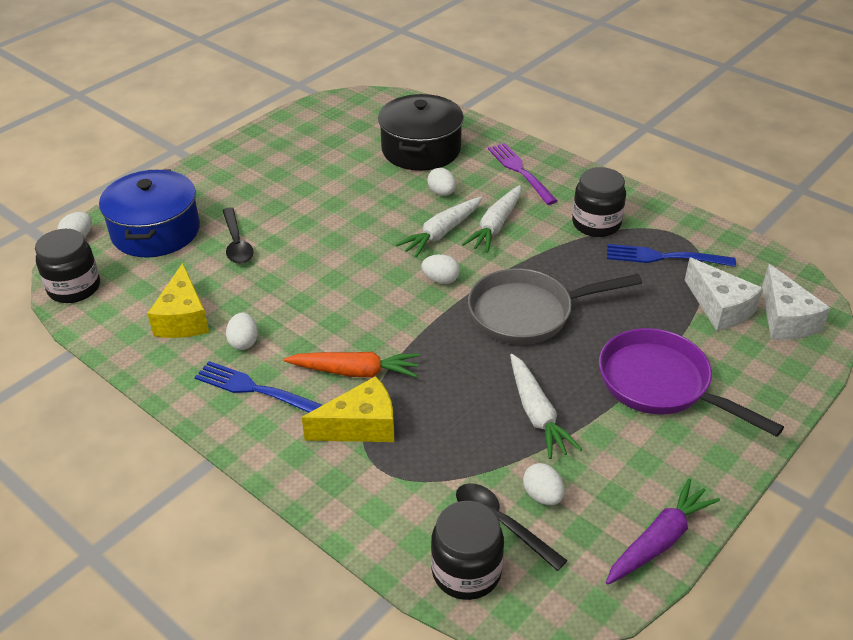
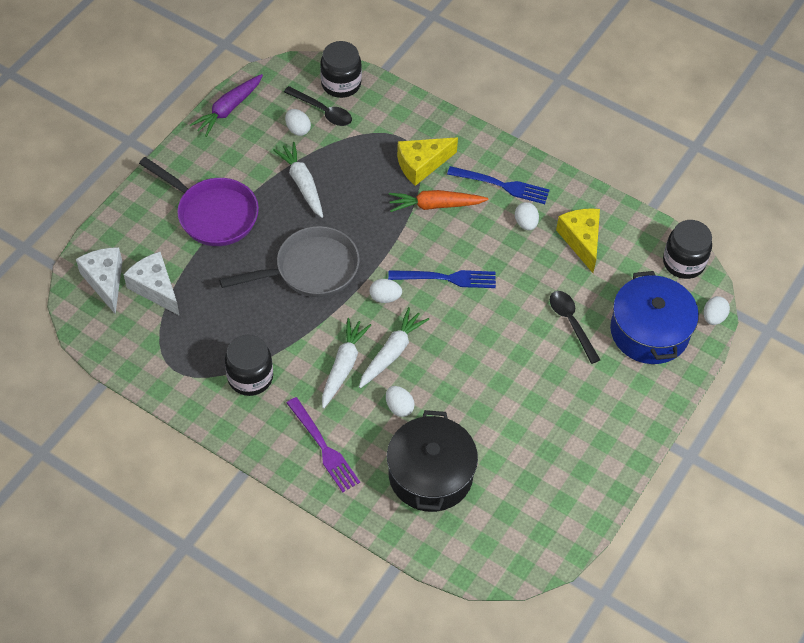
camera: 170 degrees right, 15 degrees up
blue fork [607,244,736,267] -> blue fork moved to [388,270,496,288]

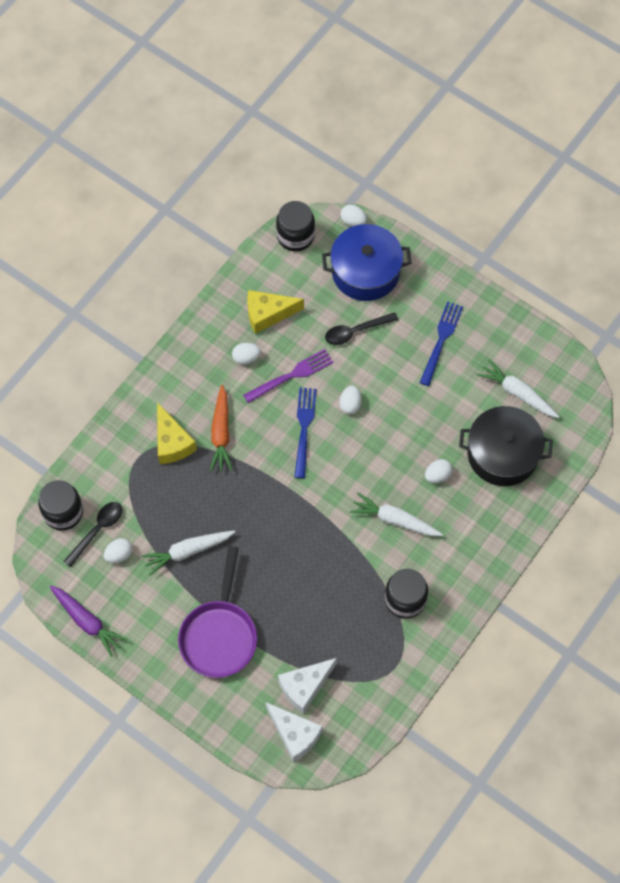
camera: 85 degrees left, 10 degrees up
white cheese [76,247,122,315] -> white cheese turned 120 degrees counterclockwise [265,702,323,762]
purple pan [139,157,259,246] -> purple pan turned 150 degrees clockwise [178,546,257,678]
grey pan [219,226,360,297] -> none
purple fork [287,397,360,492] -> purple fork moved to [243,349,334,403]
white carrot [359,307,429,388] -> white carrot moved to [477,359,560,418]
white egg [370,279,402,303] -> white egg moved to [339,386,362,414]
blue fork [447,166,549,204] -> blue fork moved to [420,301,463,386]

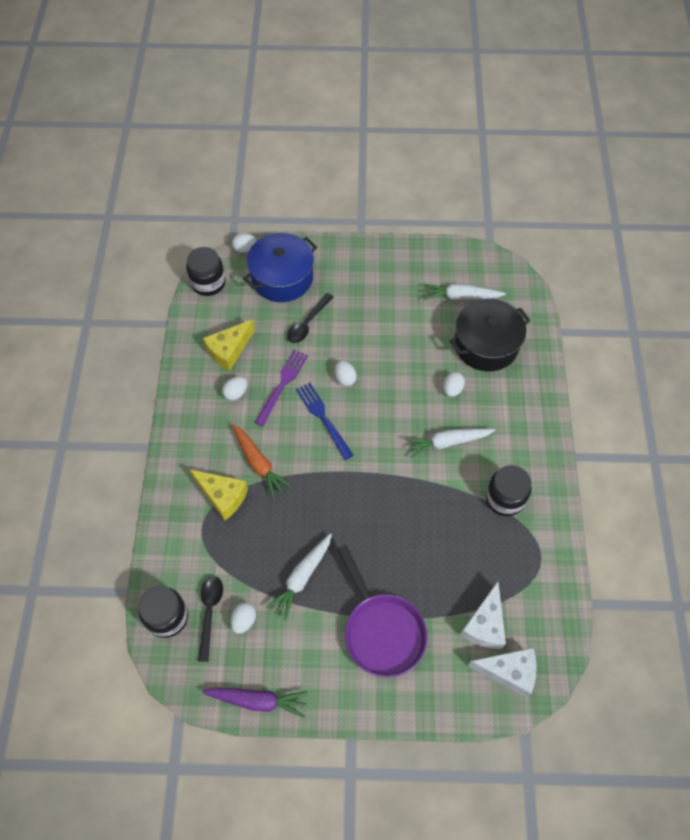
camera: 35 degrees left, 5 degrees down
blue fork [420,301,463,386] -> none

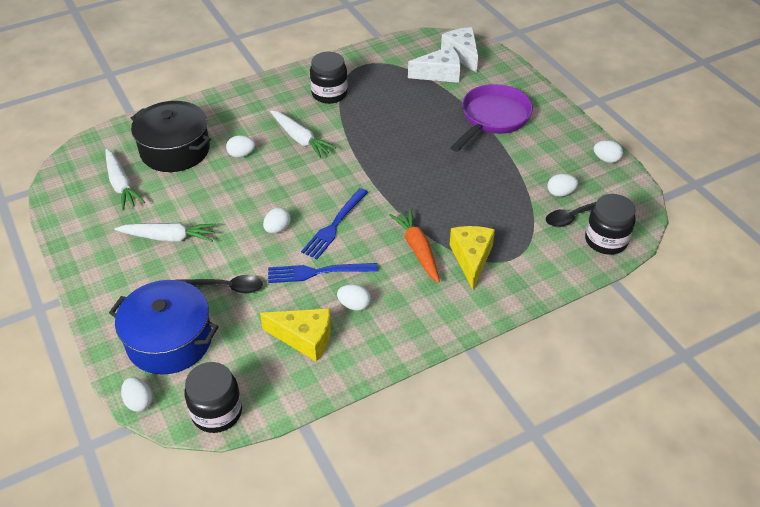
camera: 120 degrees left, 15 degrees down
purple carrot [202,687,308,718] -> white egg [594,140,623,163]
orange carrot [232,424,291,498] -> orange carrot turned 45 degrees counterclockwise [389,208,440,283]
purple fork [255,350,308,426] -> blue fork [268,263,378,283]
white carrot [266,533,332,620] -> white carrot moved to [114,223,216,242]

